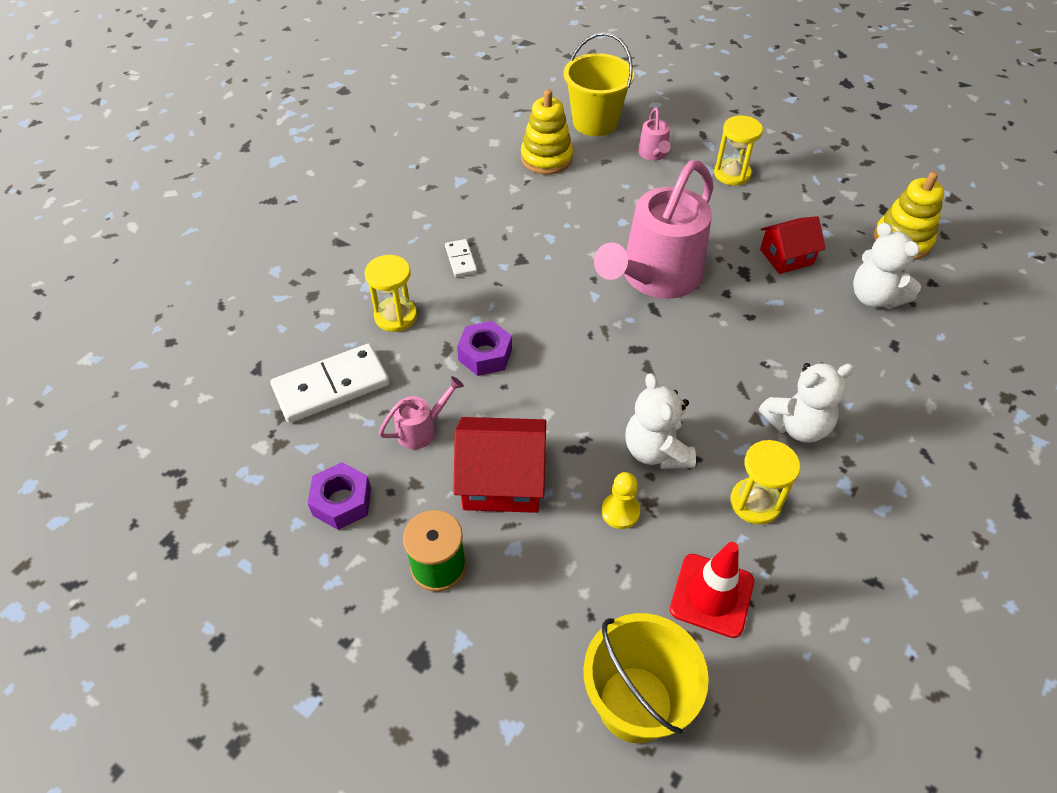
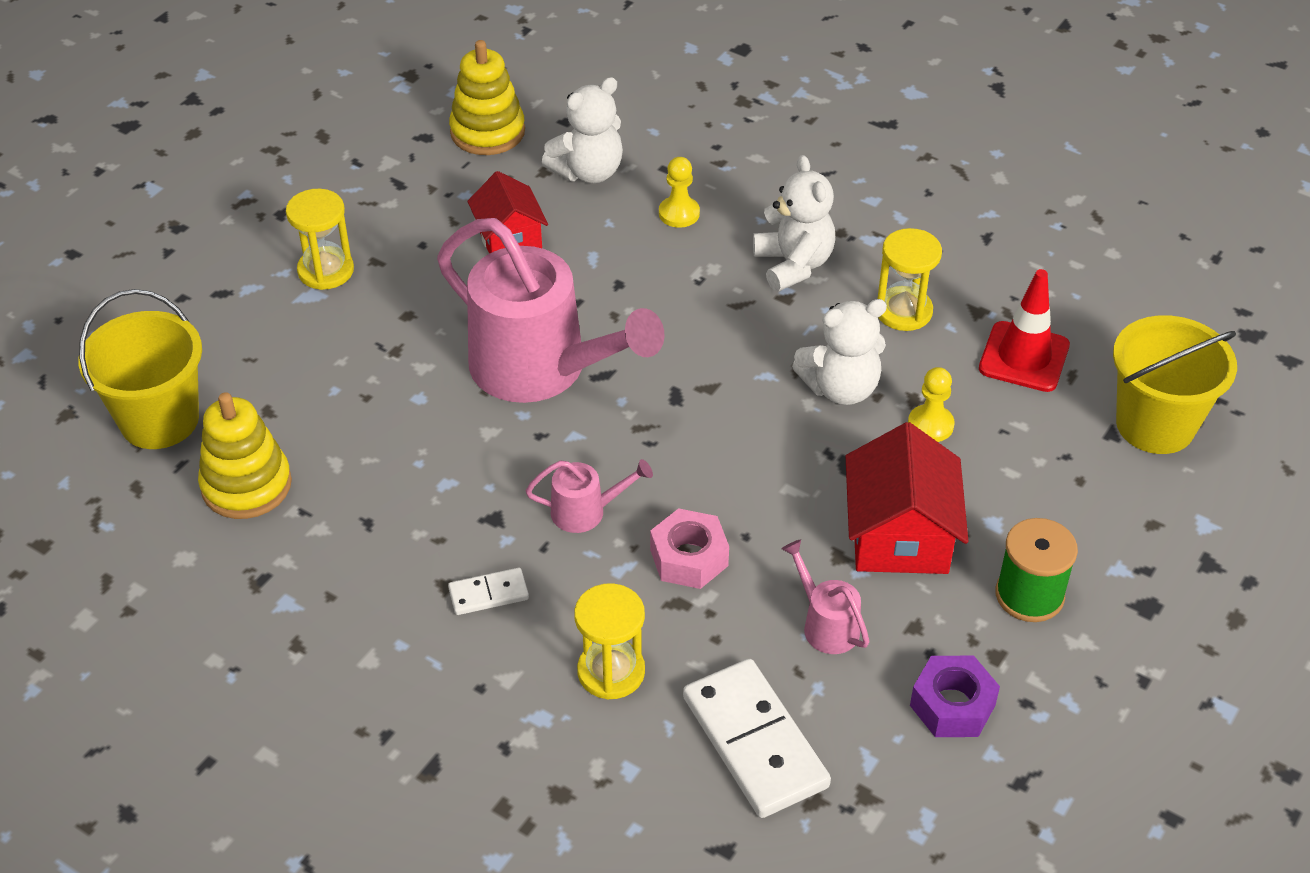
camera: 90 degrees left, 5 degrees down
purple nut [457,321,512,376] -> pink nut [650,508,729,589]
pink watering can [638,107,671,161] -> pink watering can moved to [526,459,653,533]
none -> yellow pawn [659,157,700,228]

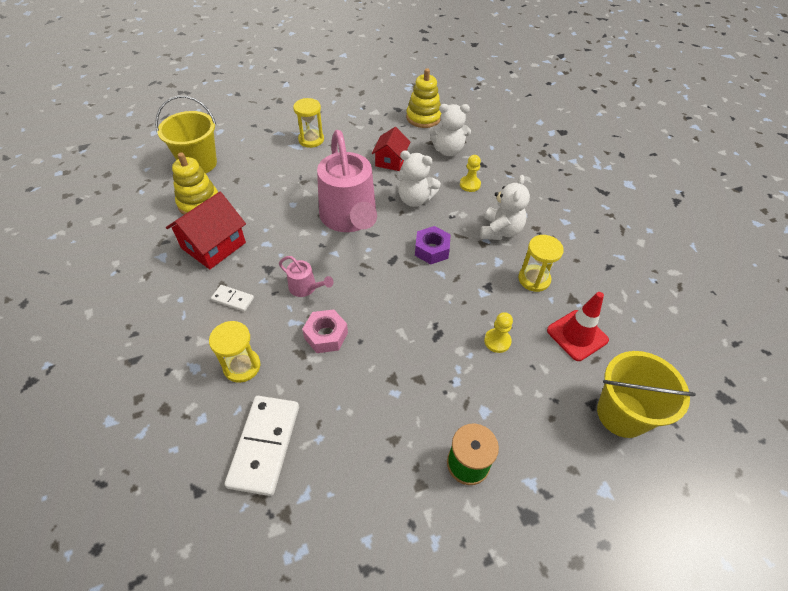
camera: 35 degrees right, 5 degrees up
pink watering can [782,539,870,654] -> none
white teddy bear [792,299,887,405] -> white teddy bear moved to [396,151,441,207]
red house [846,422,968,574] -> red house moved to [166,192,246,269]
purple nut [910,656,1000,737] -> purple nut moved to [415,226,451,264]

